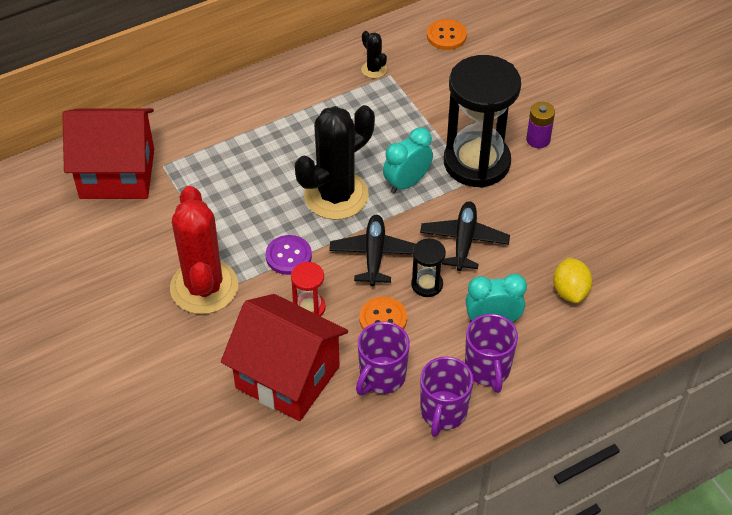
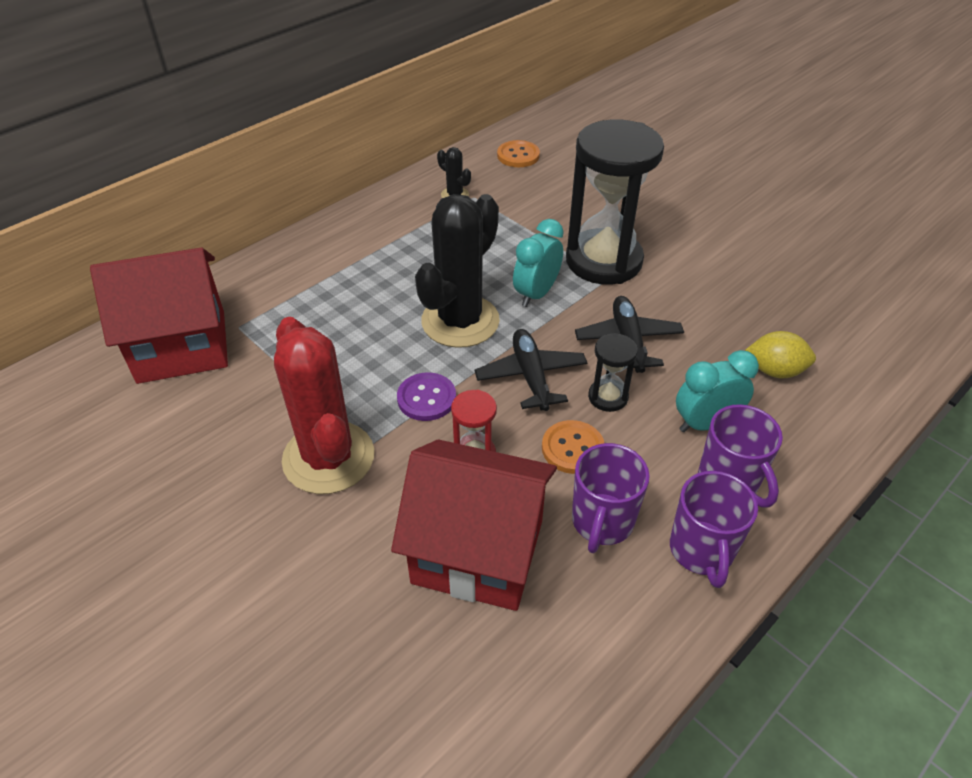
camera: 15 degrees left, 5 degrees down
purple battery [526,102,555,148] -> none
yellow lemon [553,257,593,303] -> yellow lemon turned 60 degrees counterclockwise [745,331,816,378]

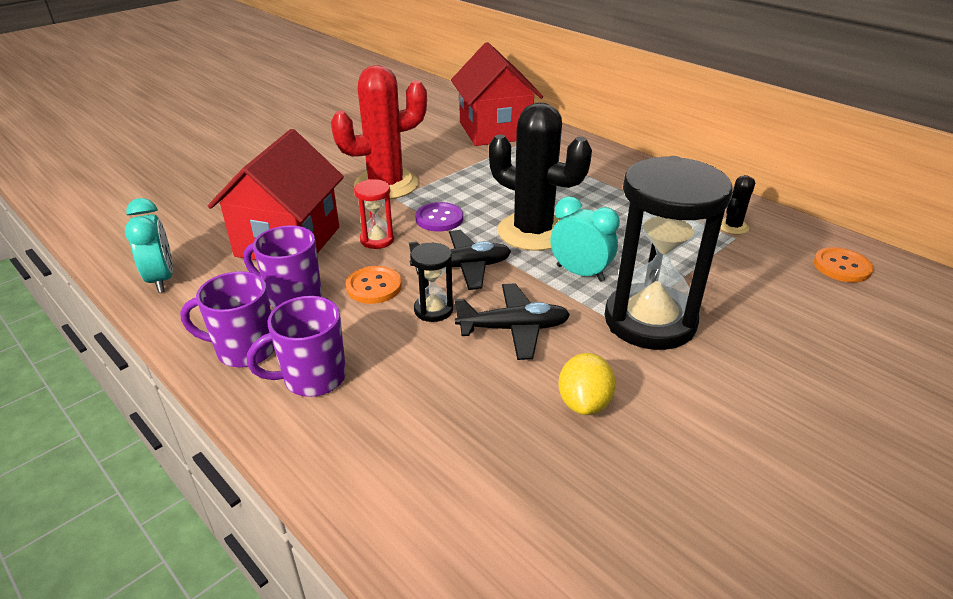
camera: 90 degrees right, 10 degrees down
turquoise clock [676,350,759,432] -> turquoise clock moved to [125,198,173,293]
yellow lemon [745,331,816,378] -> yellow lemon moved to [559,353,616,415]

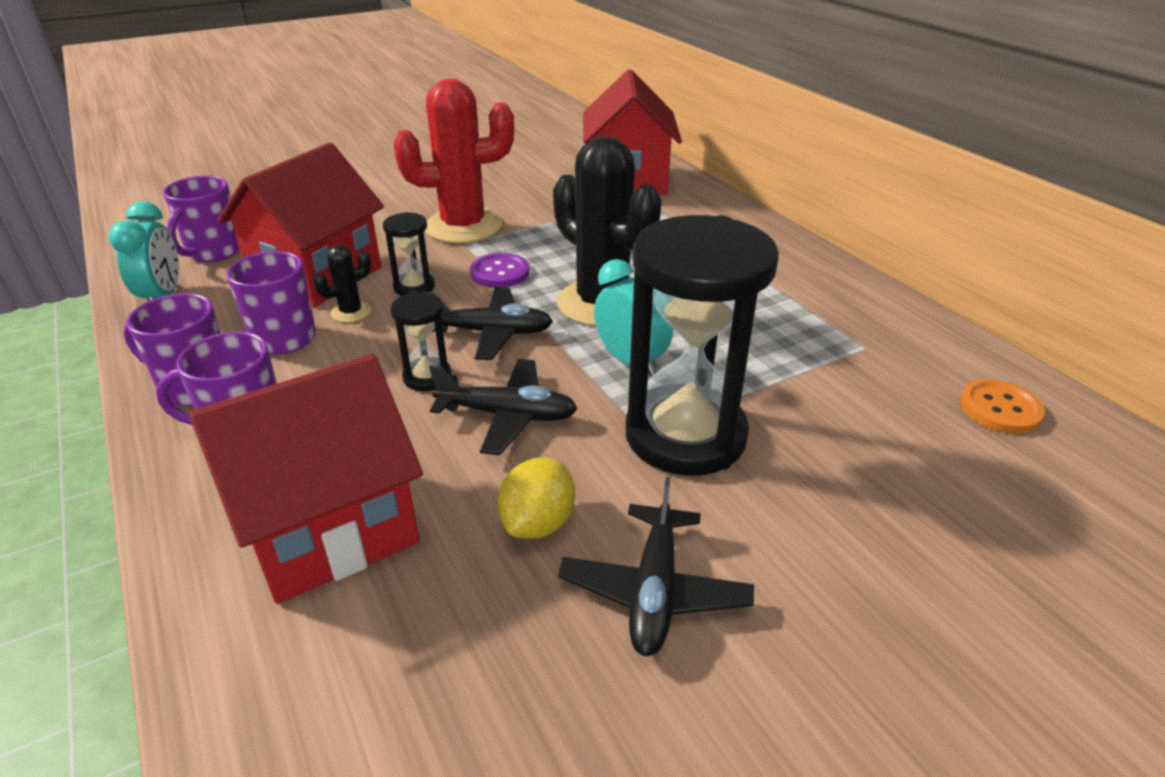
camera: 15 degrees right, 0 degrees up
orange button [346,266,402,304] -> none
red hourglass [354,179,394,249] -> black hourglass [383,212,435,296]
black cactus [720,175,755,234] -> black cactus moved to [313,245,371,323]
none -> purple mug [163,176,240,262]
none -> red house [189,354,423,604]
none -> black plane [558,477,754,656]

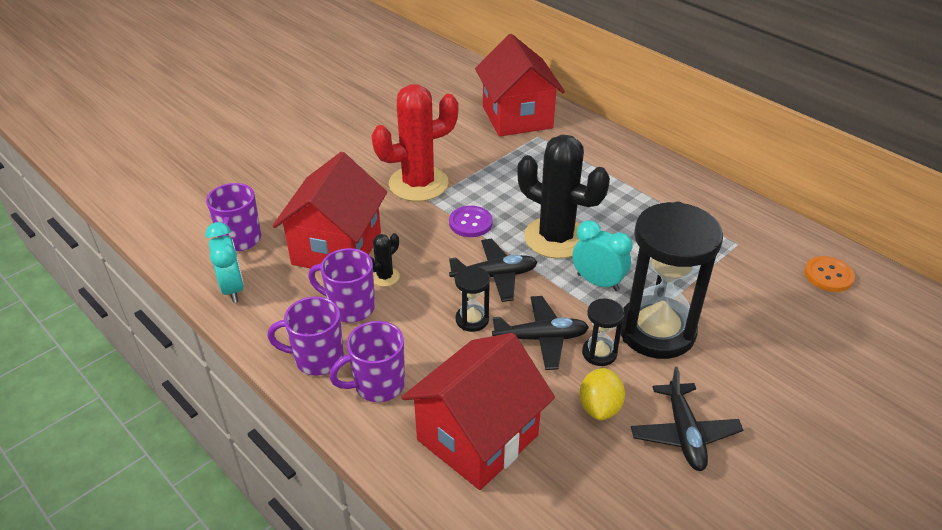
camera: 15 degrees left, 5 degrees up
black hourglass [383,212,435,296] -> black hourglass moved to [582,299,625,366]

